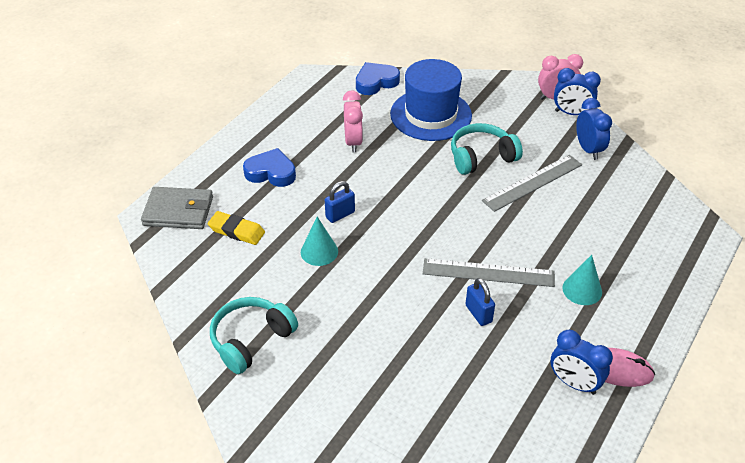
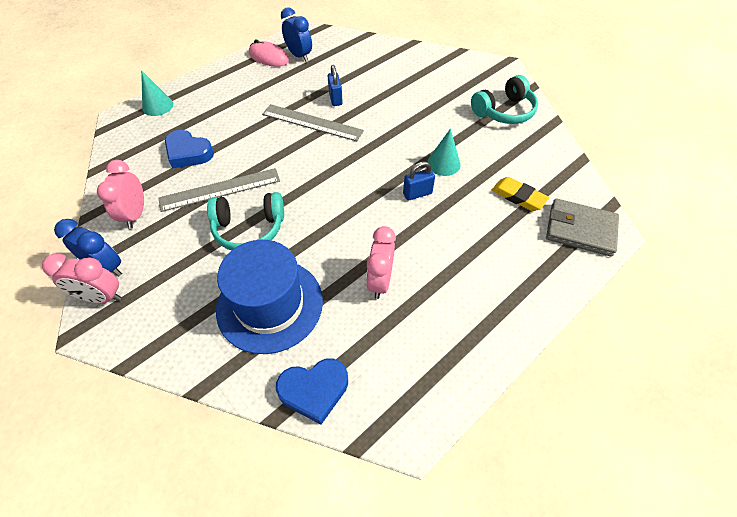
camera: 165 degrees left, 10 degrees up
blue heart [243,148,296,187] -> blue heart moved to [165,130,214,168]
turquoise cone [562,255,602,305] -> turquoise cone moved to [141,70,173,116]
blue clock [576,98,612,160] -> pink clock [97,160,144,229]

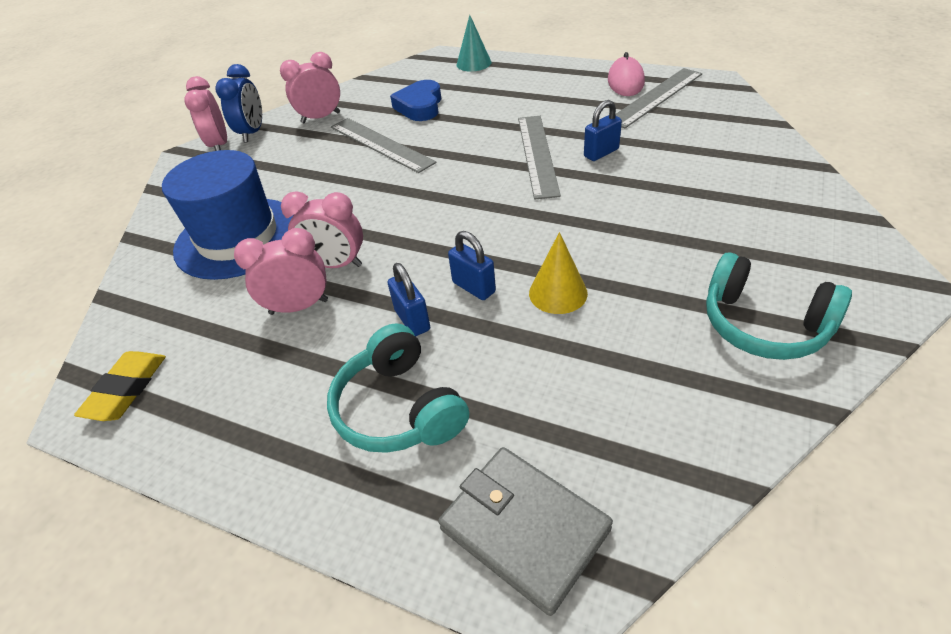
camera: 70 degrees right, 10 degrees down
turquoise headphones [207,192,284,250] -> turquoise headphones moved to [327,323,469,453]
blue heart [276,358,348,424] -> none
blue clock [281,7,312,62] -> grey ruler [615,68,702,128]
turquoise cone [427,129,461,176] -> yellow cone [529,232,588,314]
yellow eraser [492,177,549,211] -> yellow eraser moved to [74,351,166,421]
grey wallet [546,198,619,257] -> grey wallet turned 45 degrees counterclockwise [438,447,613,616]
none -> pink clock [281,191,363,268]
none -> blue padlock [388,263,430,336]

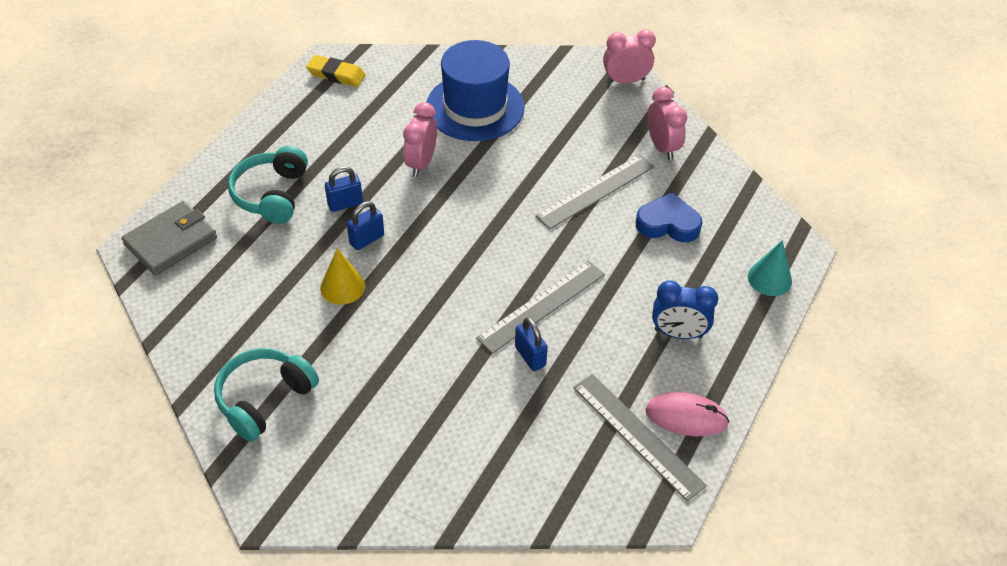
camera: 90 degrees right, 5 degrees up
blue clock [215,64,262,142] -> blue clock moved to [652,281,718,339]
pink clock [234,228,328,315] -> none
turquoise headphones [327,323,469,453] -> turquoise headphones turned 60 degrees counterclockwise [228,146,308,224]
grey ruler [518,116,561,200] -> grey ruler turned 45 degrees counterclockwise [476,260,605,354]

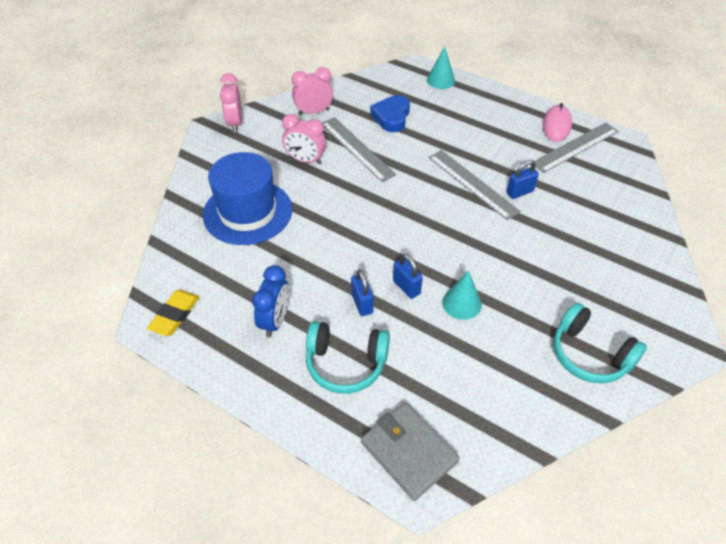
camera: 85 degrees left, 0 degrees up
yellow cone [320,248,365,305] -> turquoise cone [442,271,482,320]
pink clock [403,102,437,177] -> pink clock moved to [282,114,326,164]
blue clock [652,281,718,339] -> blue clock moved to [252,265,289,337]

